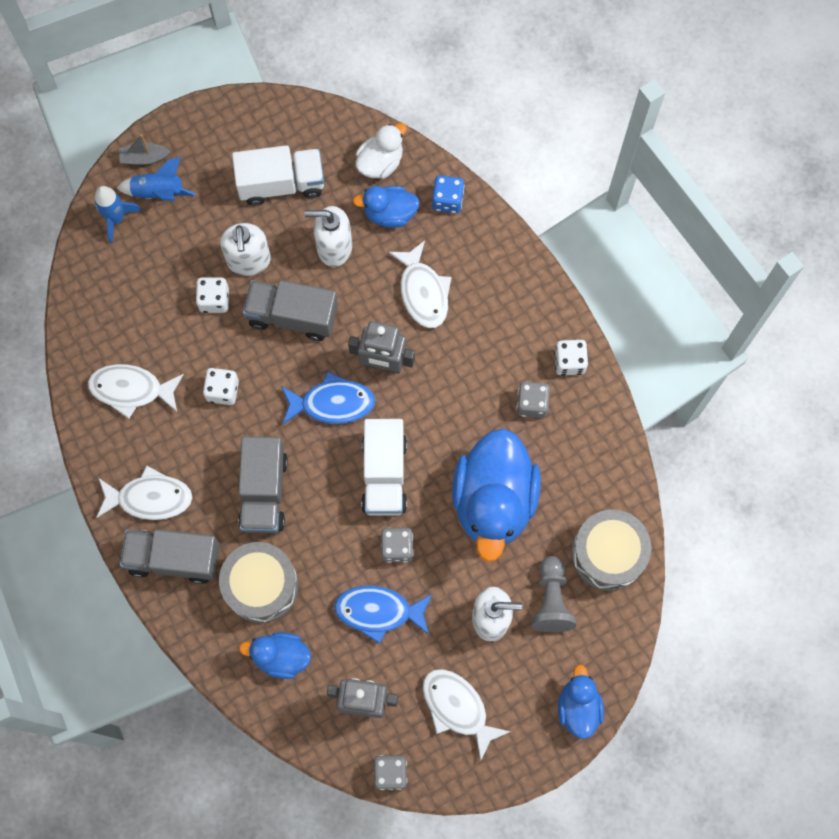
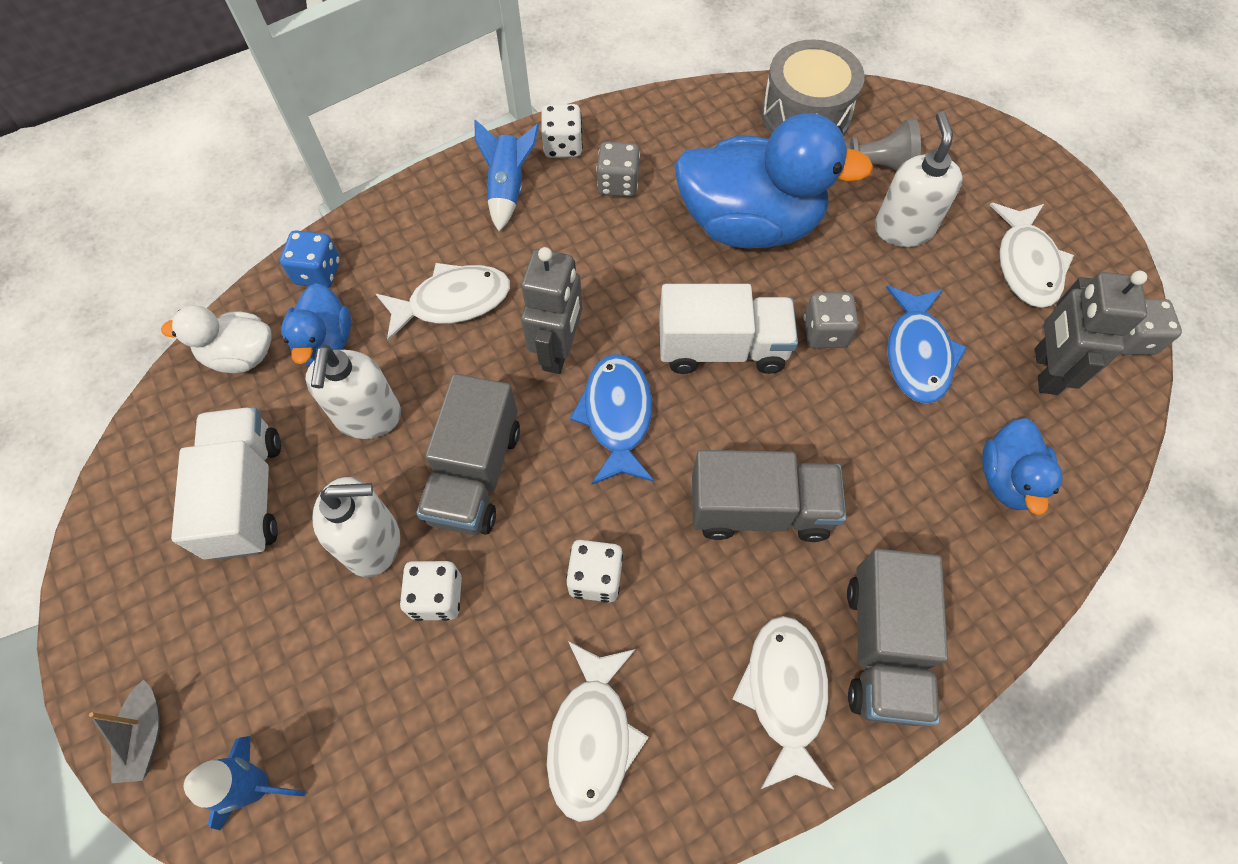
camera: 90 degrees left, 10 degrees down
blue rocket [117,157,196,201] -> blue rocket moved to [474,119,539,231]
grey drum [219,542,299,623] -> none
white duck [355,123,407,179] -> white duck turned 45 degrees counterclockwise [161,305,272,373]
white fish [422,669,511,761] -> white fish turned 45 degrees counterclockwise [990,203,1074,308]
blue duck [558,664,604,739] -> none

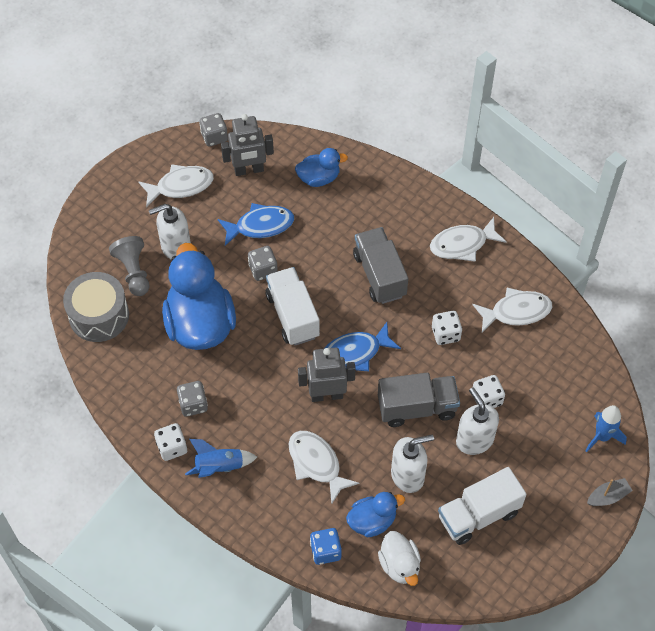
camera: 110 degrees left, 5 degrees down
grey truck [847,549,948,726] -> none

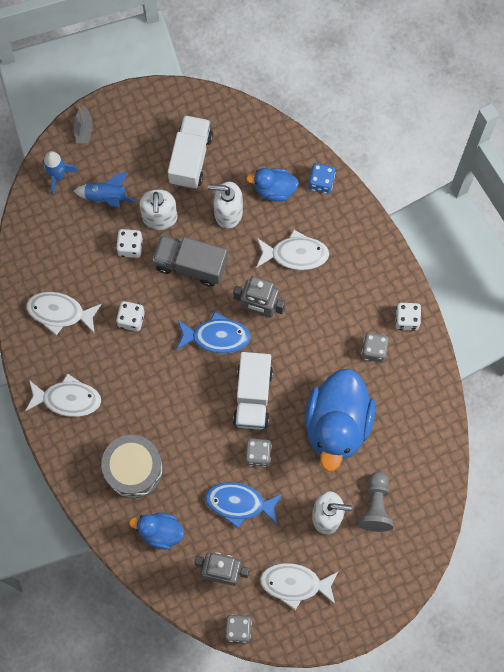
camera: 155 degrees left, 15 degrees up
grey drum [63,272,129,342] -> grey drum moved to [101,435,163,498]
blue rocket [185,439,257,478] -> blue rocket moved to [74,172,136,207]
white fish [288,431,359,504] -> white fish turned 75 degrees counterclockwise [256,229,329,270]
grey truck [353,227,408,304] -> none
white duck [378,531,421,586] -> none
white truck [438,467,527,545] -> white truck turned 75 degrees counterclockwise [168,115,213,189]
grey boat [587,478,633,506] -> grey boat turned 90 degrees counterclockwise [74,106,93,143]

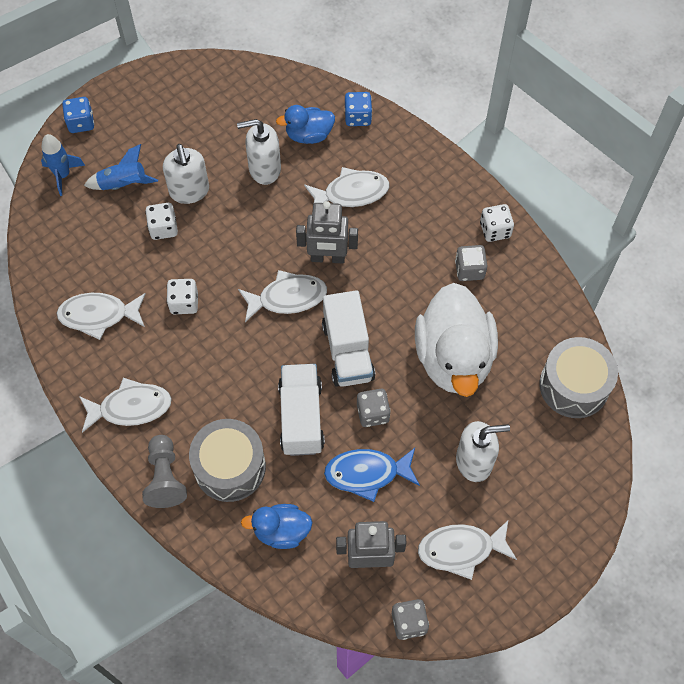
camera: 15 degrees left, 10 degrees down
grey boat [74,106,93,143] -> blue dice [62,97,94,133]
grey truck [153,235,228,287] -> none
white truck [168,115,213,189] -> white truck moved to [278,364,325,456]
blue fish [176,311,251,353] -> white fish [238,270,327,322]
blue duck [305,369,375,472] -> white duck [415,283,498,397]
grey pawn [358,472,394,532] -> grey pawn moved to [142,435,187,508]
none -> grey drum [539,337,618,418]

